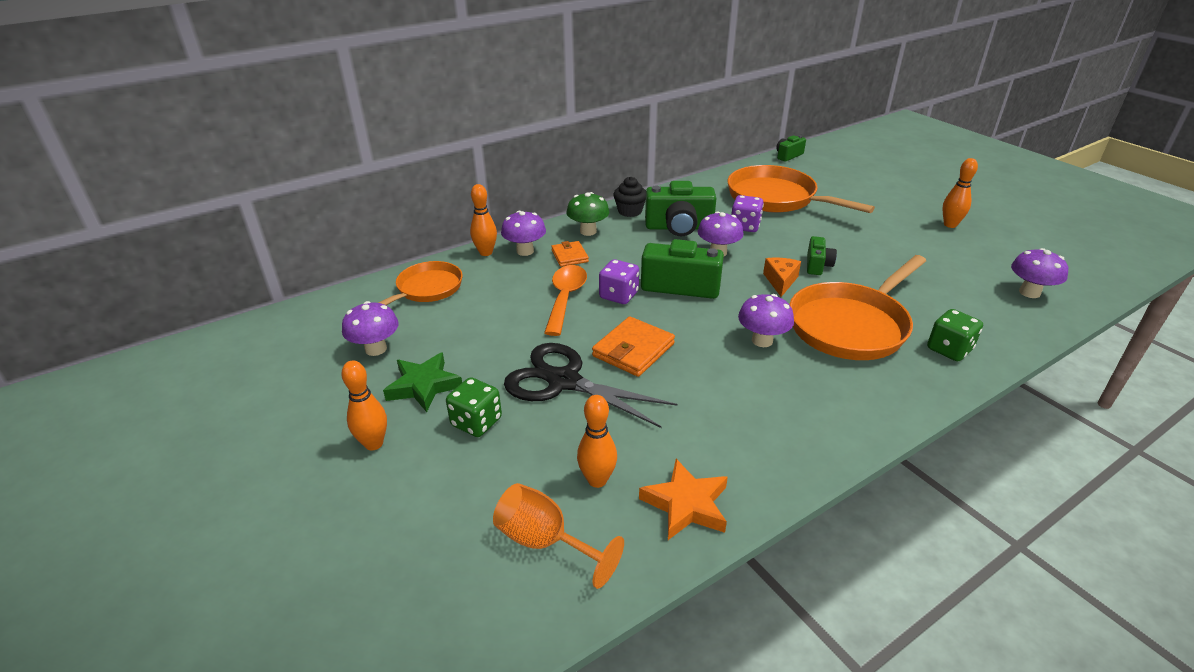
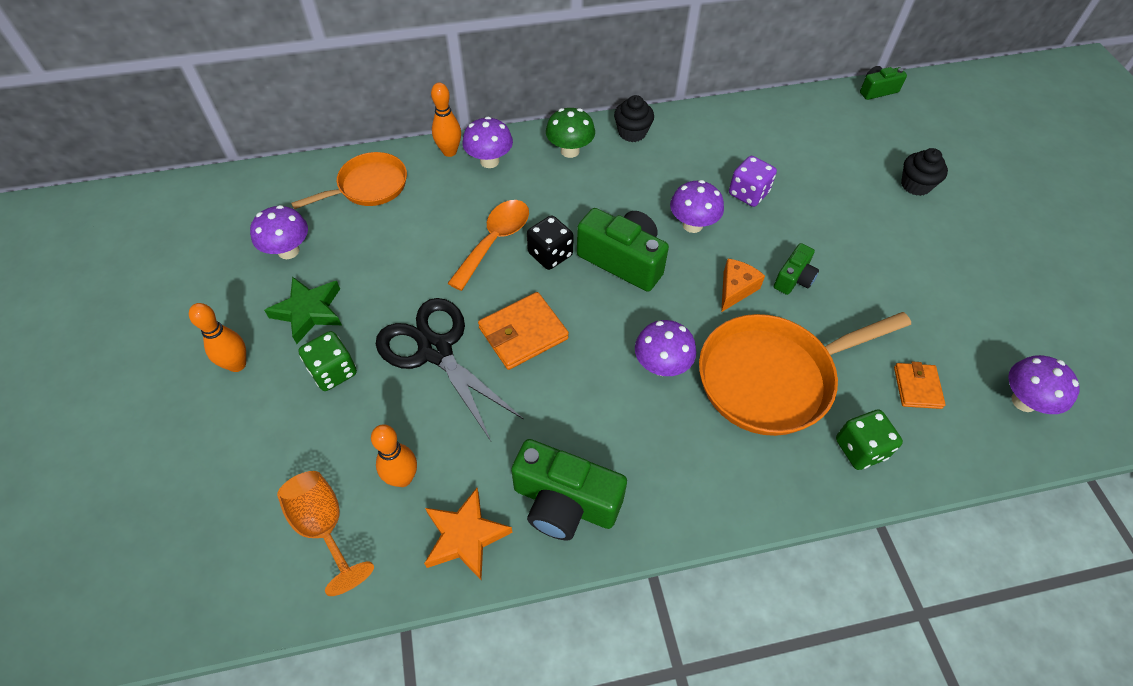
camera: 20 degrees right, 20 degrees up
orange wallet [551,241,589,267] -> orange wallet moved to [894,361,946,409]
purple dice [599,259,639,304] -> black dice [527,215,574,270]
green camera [645,181,716,236] -> green camera moved to [511,439,627,540]
orange pan [727,165,875,213] -> none
orange bowling pin [943,158,978,228] -> none
none -> black cupcake [901,148,948,196]

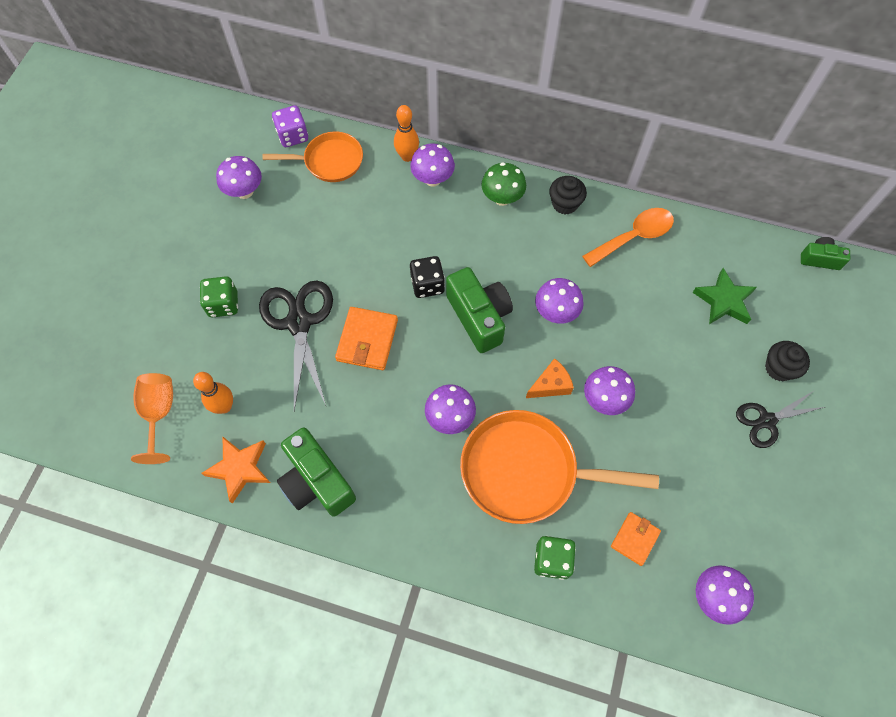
camera: 30 degrees right, 10 degrees up
orange bowling pin [189,303,246,372] -> none
green star [264,277,342,344] -> green star moved to [692,268,757,324]
orange spoon [448,200,529,291] -> orange spoon moved to [582,208,674,267]
orange wallet [478,292,569,370] -> orange wallet turned 75 degrees counterclockwise [335,307,398,370]
purple dice [729,156,777,207] -> purple dice moved to [272,105,308,147]
green camera [774,243,819,295] -> purple mushroom [584,366,635,415]
none -> black scissors [736,392,825,448]

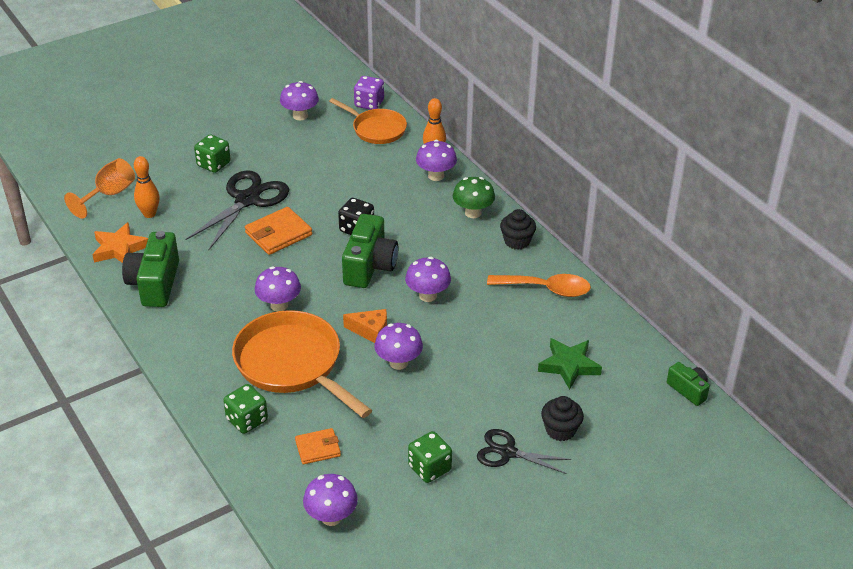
camera: 40 degrees right, 25 degrees down
none -> green dice [408,431,452,483]

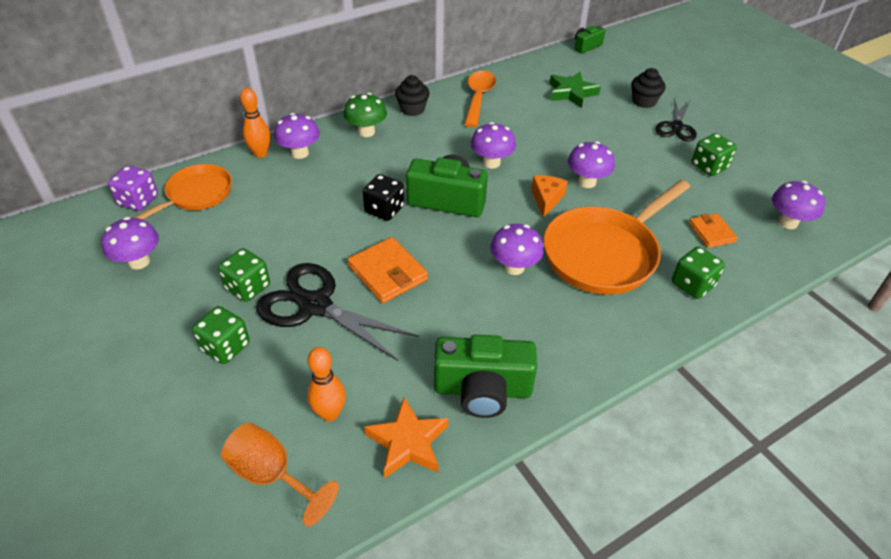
camera: 90 degrees left, 5 degrees up
none -> green dice [218,248,270,302]

